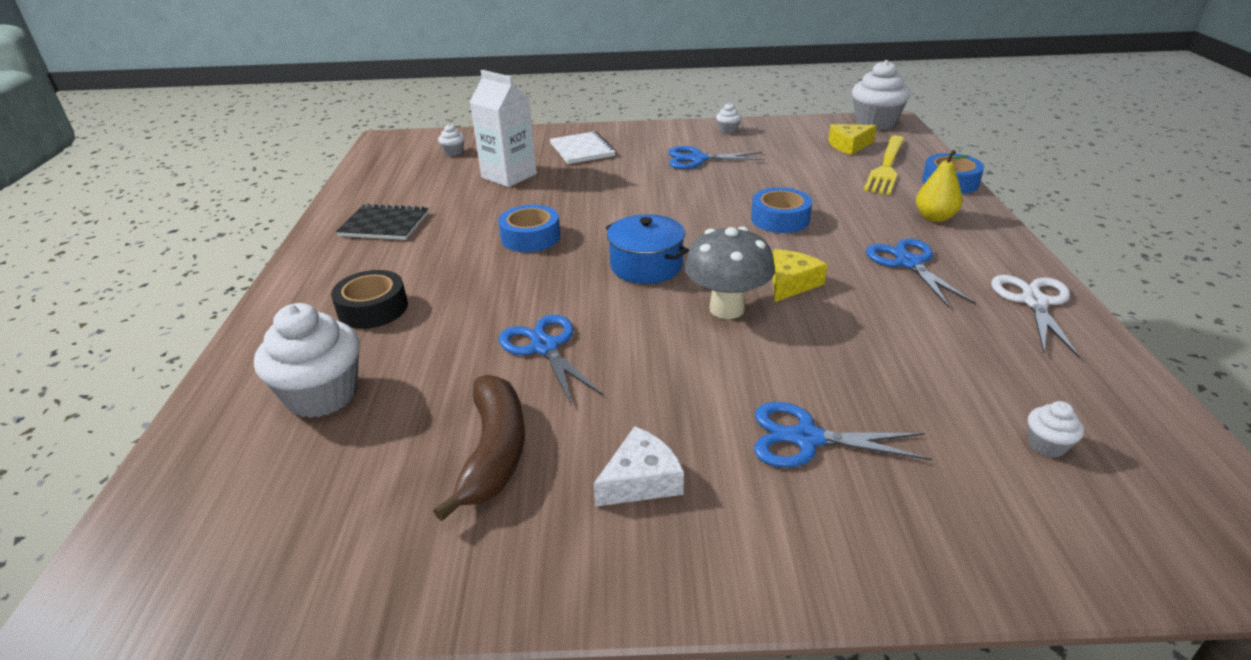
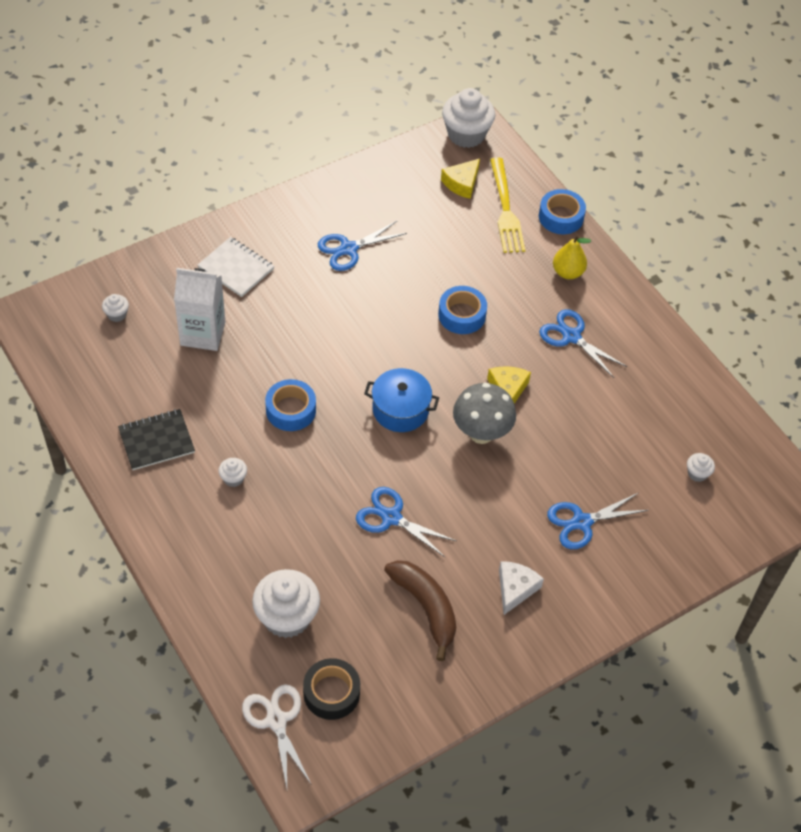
camera: 35 degrees left, 20 degrees up
black tape [331,270,408,329] -> black tape moved to [303,658,360,720]
white cupcake [716,103,742,134] -> white cupcake moved to [218,458,247,487]
white scissors [991,275,1080,358] -> white scissors moved to [242,684,311,788]

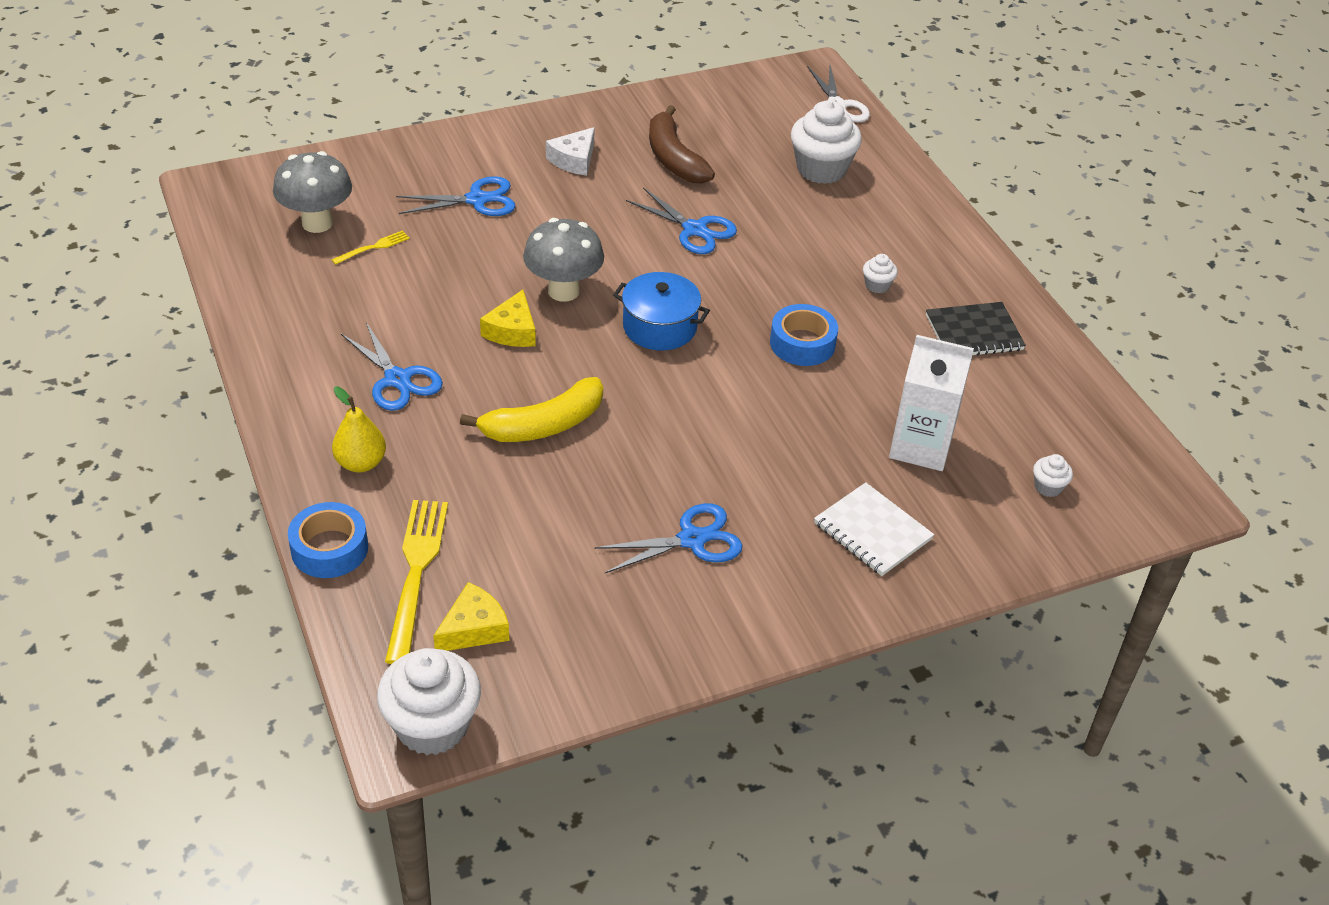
camera: 170 degrees left, 10 degrees down
black tape [303,658,360,720] -> none
blue tape [438,286,487,334] -> yellow banana [460,377,603,442]
white cupcake [687,453,715,482] -> grey mushroom [273,151,352,233]
none -> yellow fork [332,230,410,265]

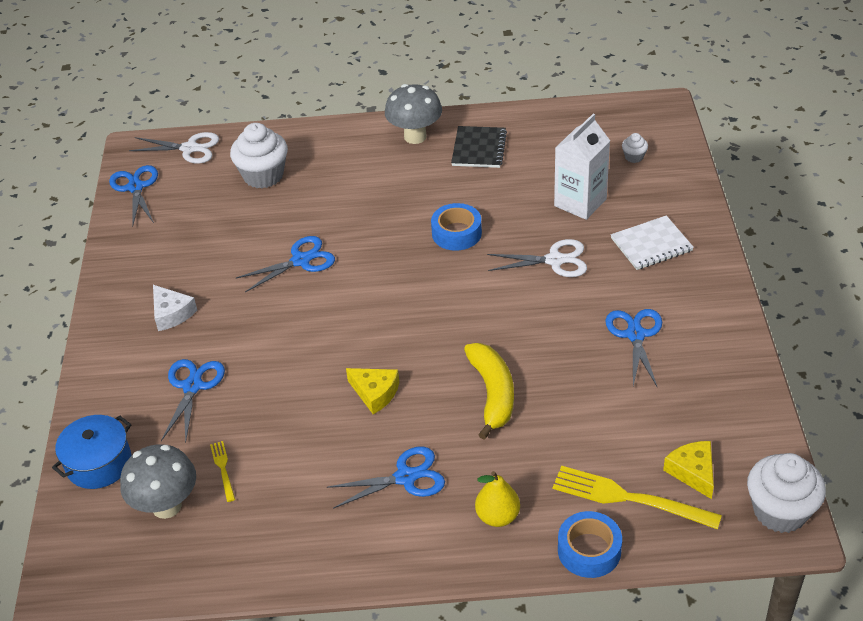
camera: 65 degrees left, 0 degrees up
grey mushroom [523,218,604,302] -> grey mushroom moved to [385,84,442,144]
blue pot [613,272,710,351] -> blue pot moved to [52,415,132,489]
brown banana [649,105,715,183] -> none
white cupcake [863,254,898,293] -> none
none -> blue scissors [109,165,158,227]
none -> white scissors [487,239,587,277]

